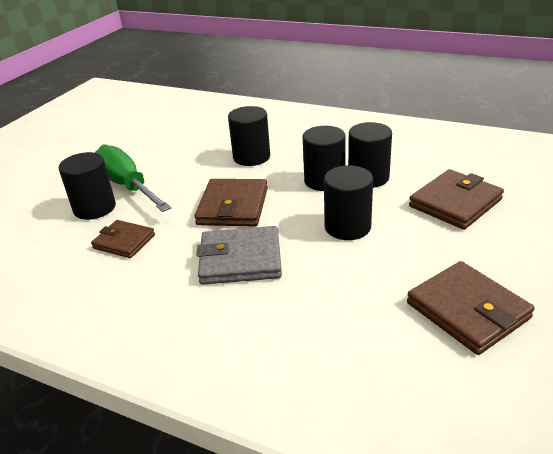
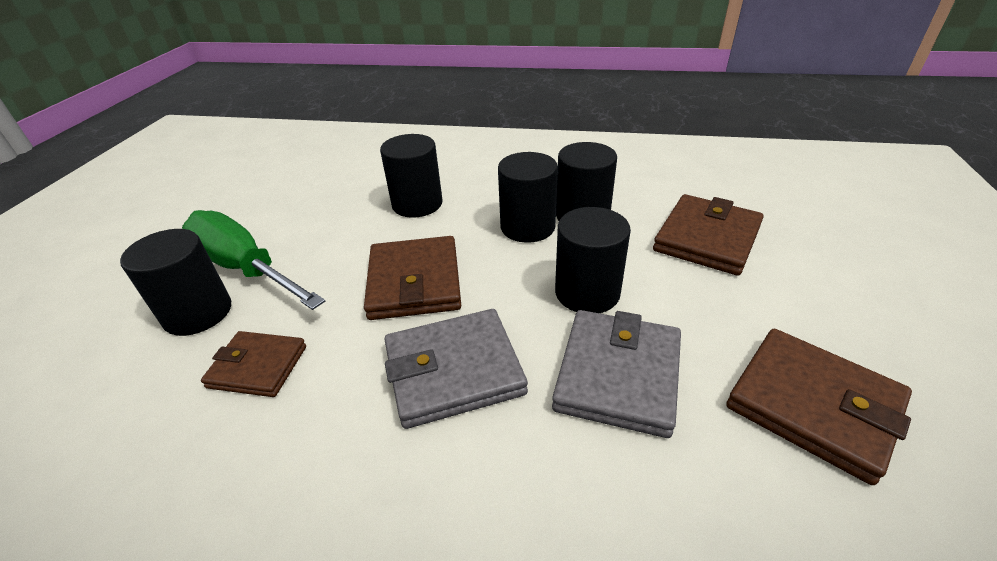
camera: 15 degrees left, 5 degrees up
none -> grey wallet [552,310,681,438]

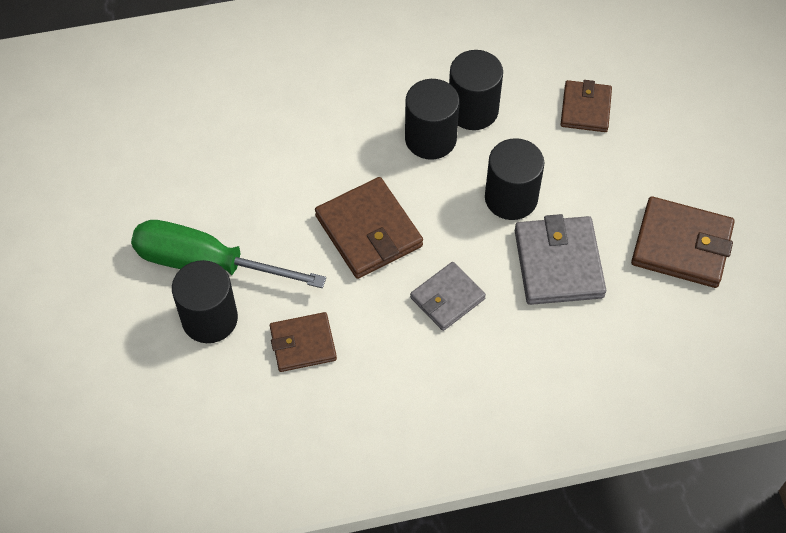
camera: 25 degrees left, 20 degrees up
black cylinder [380,134,442,218] -> none
grey wallet [384,309,528,429] -> grey wallet [410,262,486,331], size x0.64
brown wallet [653,194,764,275] -> brown wallet [561,80,612,132], size x0.64

